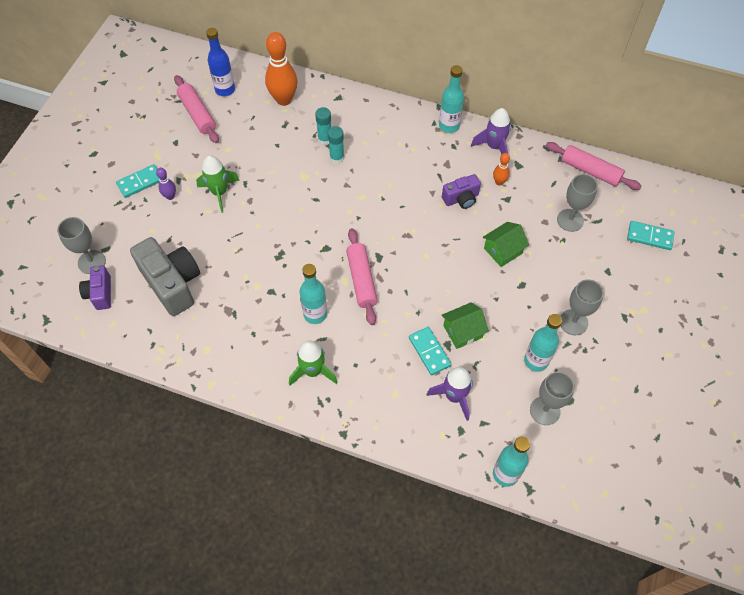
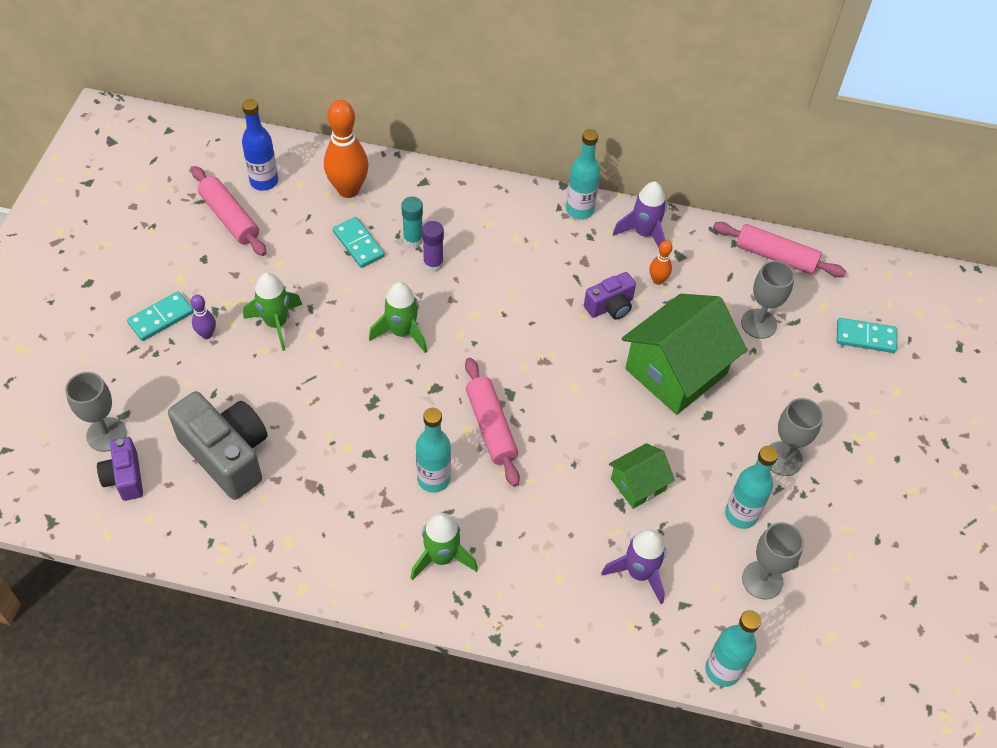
camera: 10 degrees left, 5 degrees down
turquoise glue stick [328,126,344,164] -> purple glue stick [422,221,444,272]
turquoise domino [409,327,451,375] -> turquoise domino moved to [333,217,385,268]
green house [483,222,529,267] -> green house [621,294,747,415], size x1.94
none -> green rocket [369,282,427,353]

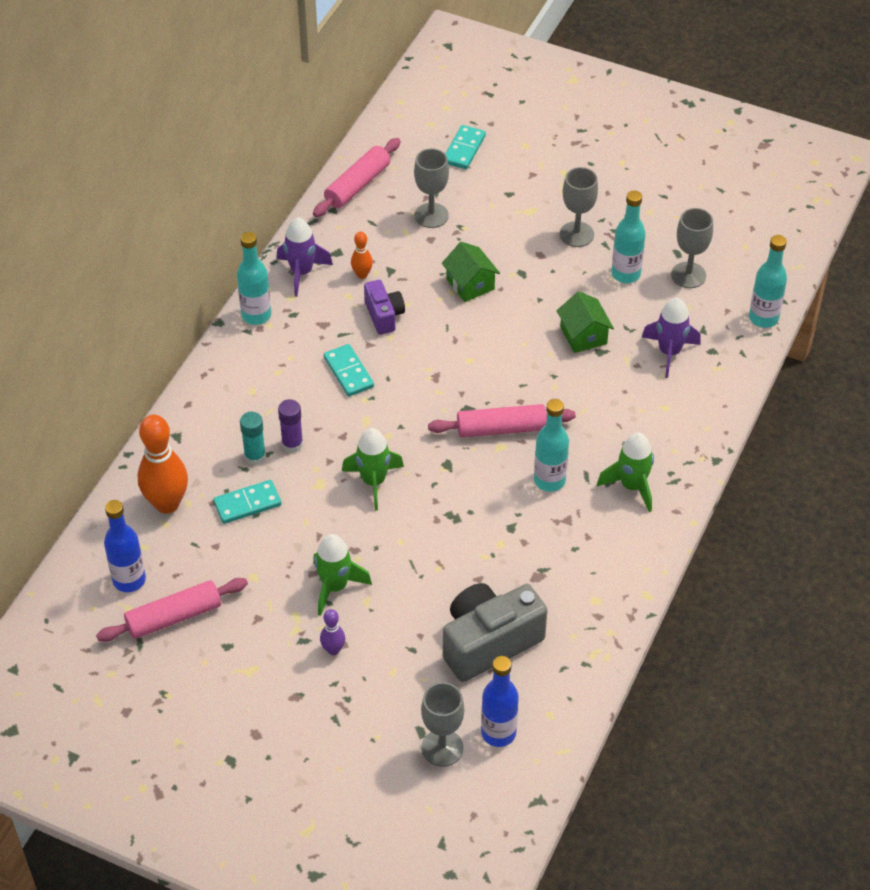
camera: 75 degrees left, 5 degrees down
purple camera [97,437,143,501] -> blue bottle [481,656,519,747]
turquoise domino [127,291,194,341] -> turquoise domino moved to [324,344,374,397]
green house [621,294,747,415] -> green house [442,242,500,302], size x0.51

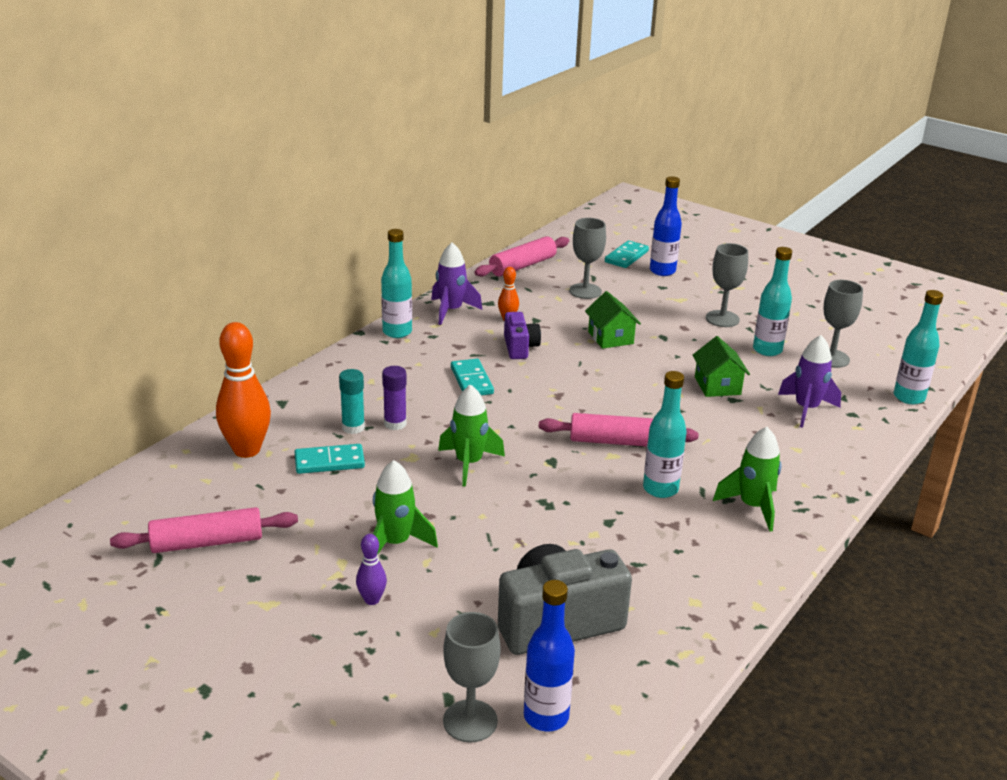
camera: 10 degrees right, 20 degrees down
blue bottle [104,500,146,592] -> blue bottle moved to [650,176,682,276]

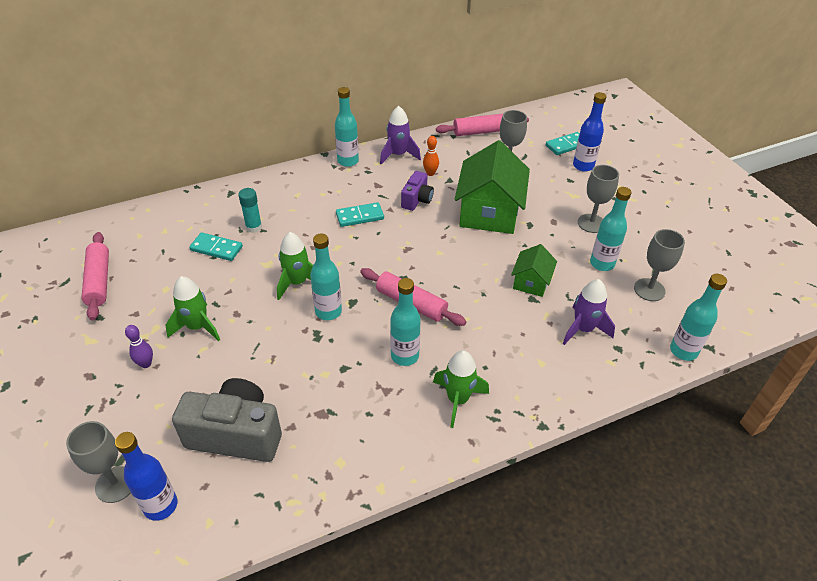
camera: 30 degrees right, 15 degrees up
pink rolling pin [110,507,298,553] -> pink rolling pin turned 60 degrees clockwise [81,232,109,320]
orange bowling pin [216,322,271,458] -> none
purple glue stick [382,366,407,430] -> none
turquoise domino [451,359,494,396] -> turquoise domino turned 60 degrees clockwise [336,202,384,227]
green house [585,291,641,349] -> green house [455,140,530,234], size x1.94
none -> turquoise bottle [310,233,342,320]

